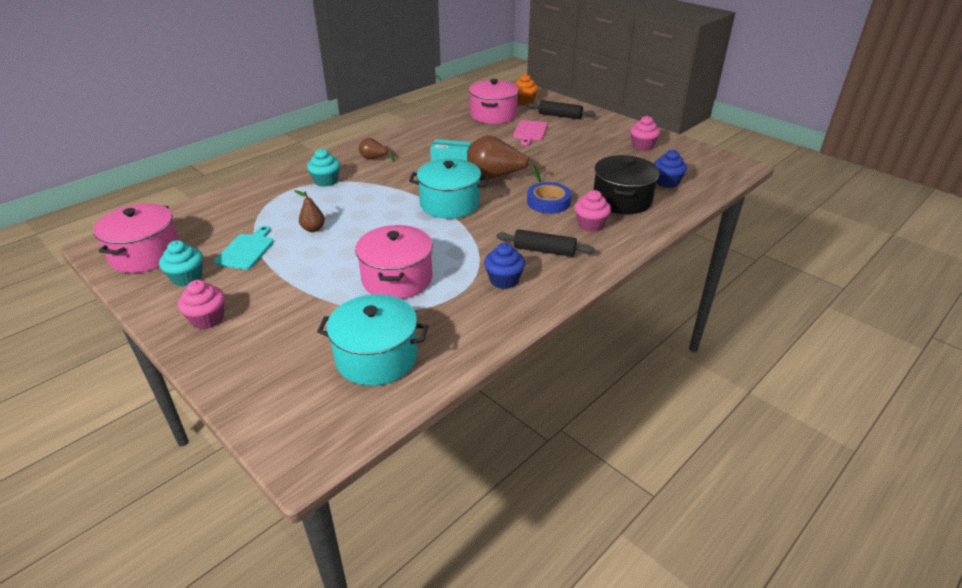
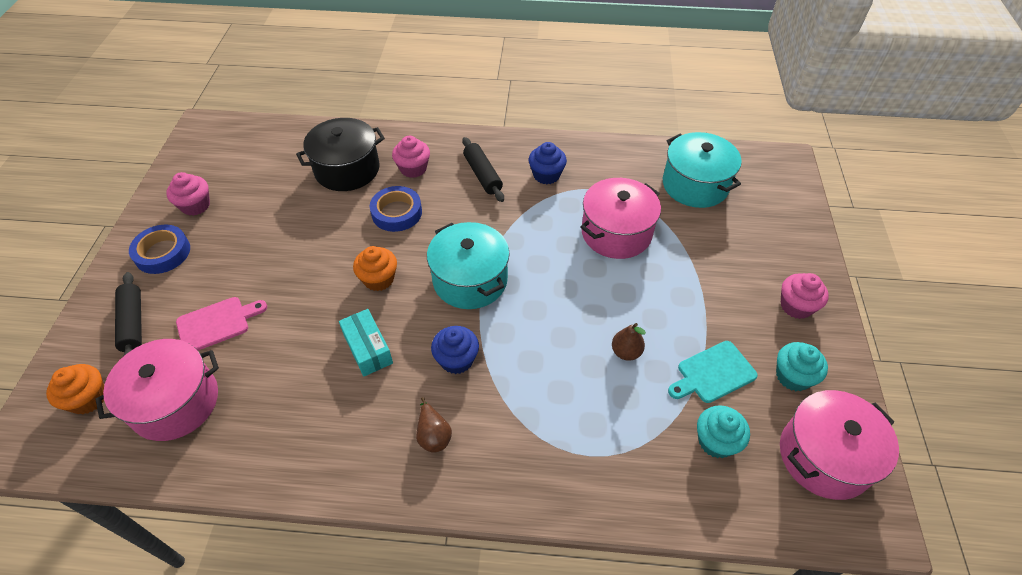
camera: 130 degrees left, 15 degrees up
turquoise cupcake [307,149,340,187] -> turquoise cupcake moved to [697,405,750,458]
brown pear [467,135,541,182] -> orange cupcake [353,246,397,291]
blue cupcake [654,150,687,188] -> blue cupcake moved to [431,326,479,374]
none -> blue tape [129,225,190,274]

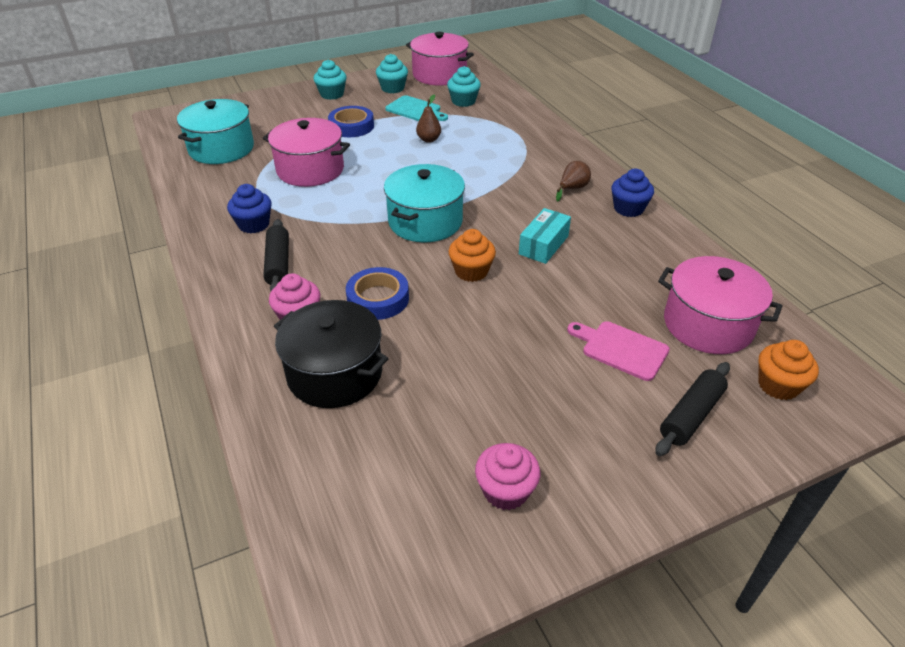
camera: 120 degrees left, 10 degrees down
blue tape [129,225,190,274] -> blue tape moved to [328,106,374,137]
blue cupcake [431,326,479,374] -> blue cupcake moved to [611,169,654,217]
black rolling pin [462,137,504,202] -> black rolling pin turned 45 degrees counterclockwise [263,219,289,291]
pink cupcake [781,273,829,319] -> turquoise cupcake [313,59,347,100]

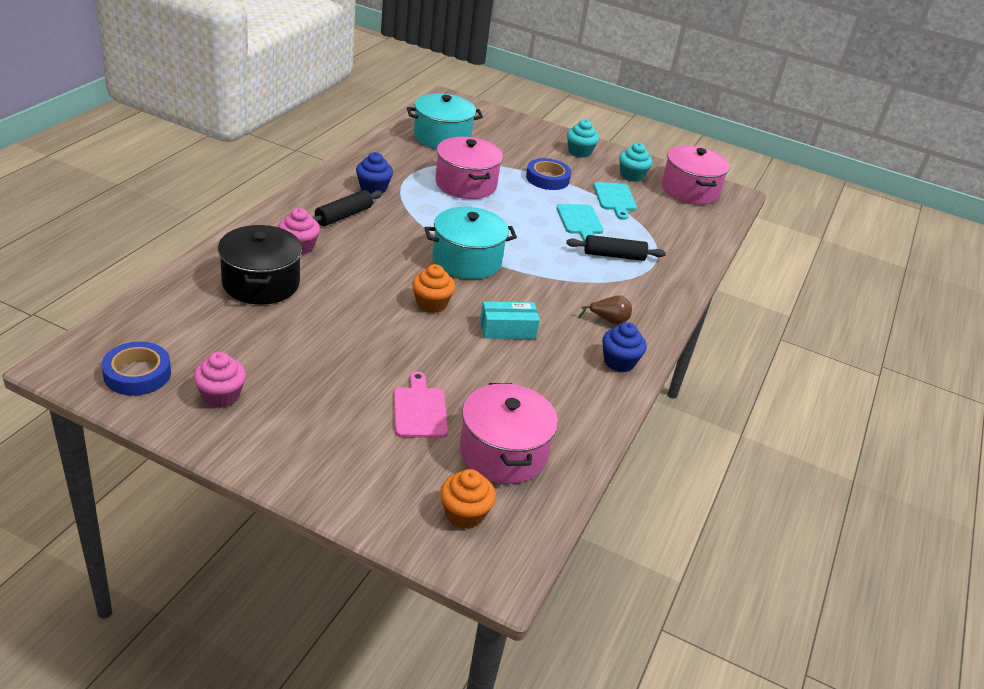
camera: 45 degrees right, 5 degrees down
blue tape [346,267,409,320] -> blue tape moved to [102,342,171,396]
brown pear [416,95,441,143] -> turquoise cutting board [556,204,604,242]
turquoise cupcake [447,66,481,107] -> none
black rolling pin [655,362,730,456] -> black rolling pin moved to [566,235,666,261]

